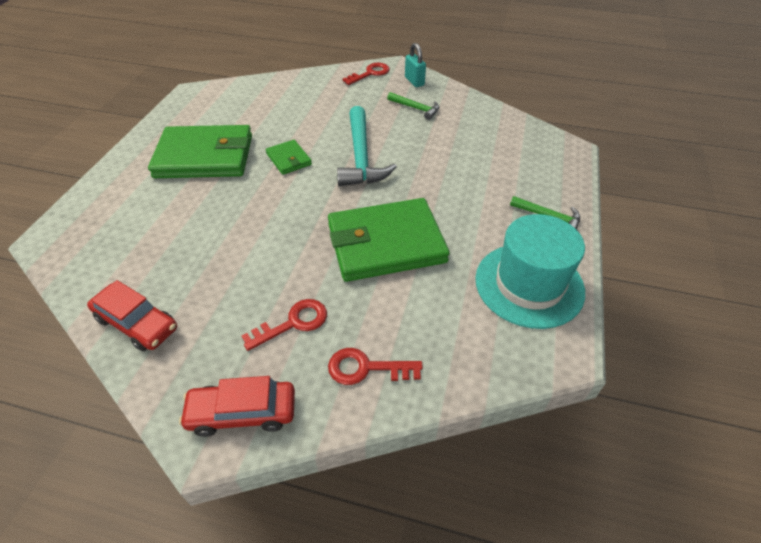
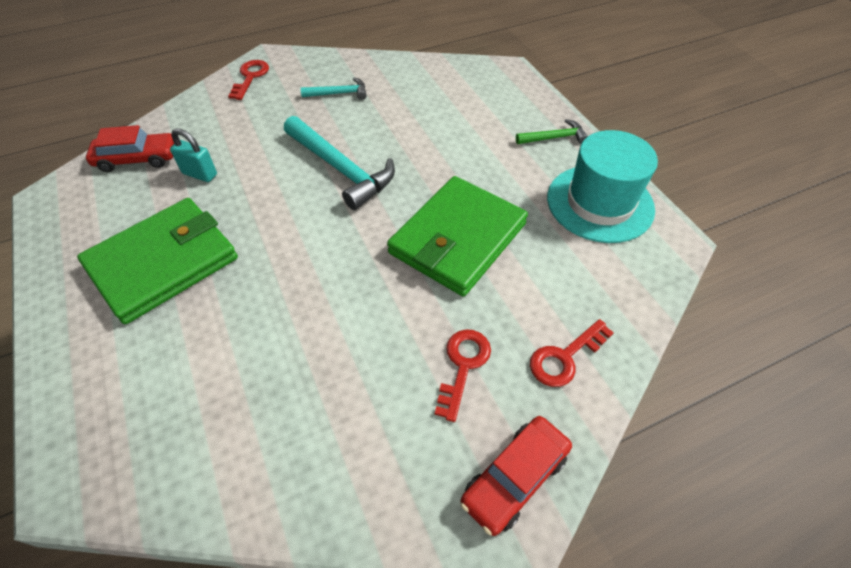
camera: 40 degrees left, 5 degrees up
red car [87,280,177,351] -> red car moved to [86,125,174,172]
green wallet [266,140,312,175] -> none
green hammer [387,92,439,120] -> turquoise hammer [301,78,367,100]
turquoise padlock [405,43,426,87] -> turquoise padlock moved to [170,128,217,182]

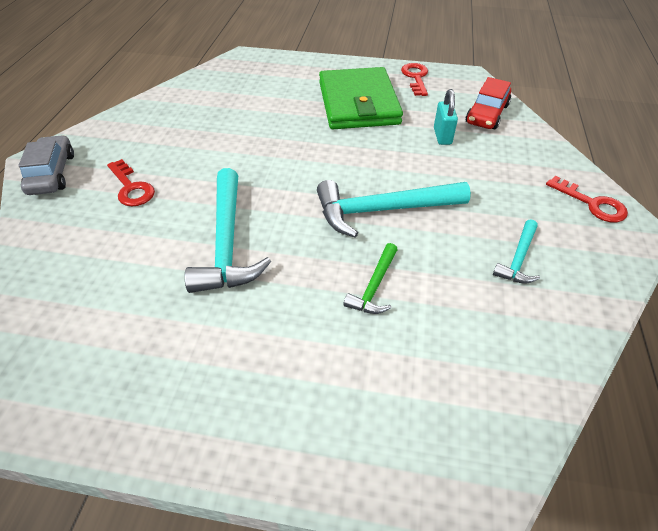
camera: 125 degrees right, 5 degrees down
turquoise padlock [170,128,217,182] -> turquoise padlock turned 60 degrees counterclockwise [434,89,458,145]
green wallet [387,176,528,296] -> turquoise hammer [185,168,271,293]
red car [460,416,572,536] -> grey car [18,135,74,195]
green hammer [516,119,588,144] -> green hammer moved to [343,243,398,314]
red key [530,319,614,387] -> red key moved to [401,63,428,96]
turquoise hat [547,130,658,243] -> none

